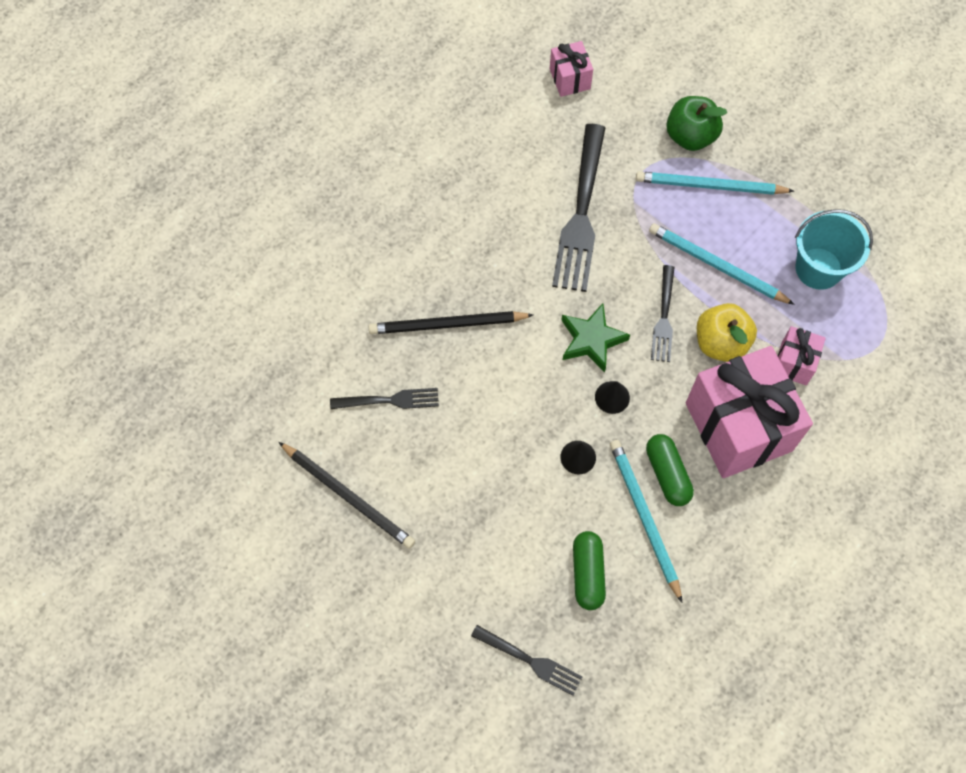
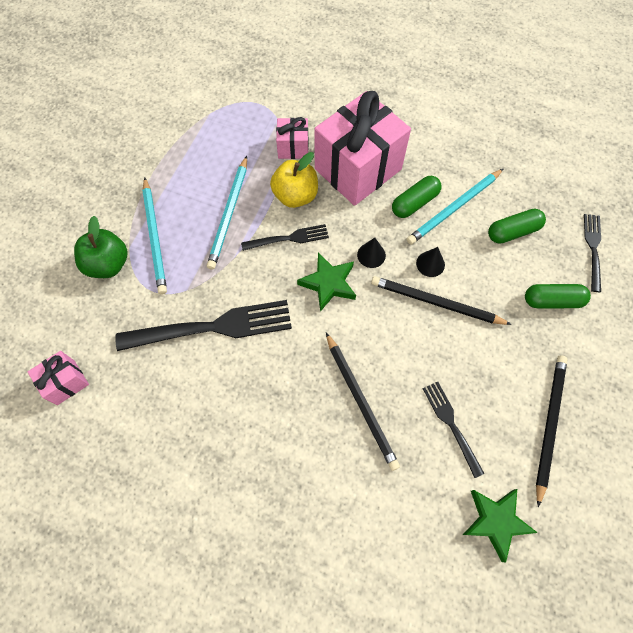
camera: 110 degrees left, 0 degrees up
turquoise bucket [795,209,873,290] -> none
none -> black pencil [371,276,512,325]
none -> green star [463,489,538,563]
none -> green capsule [525,284,591,308]

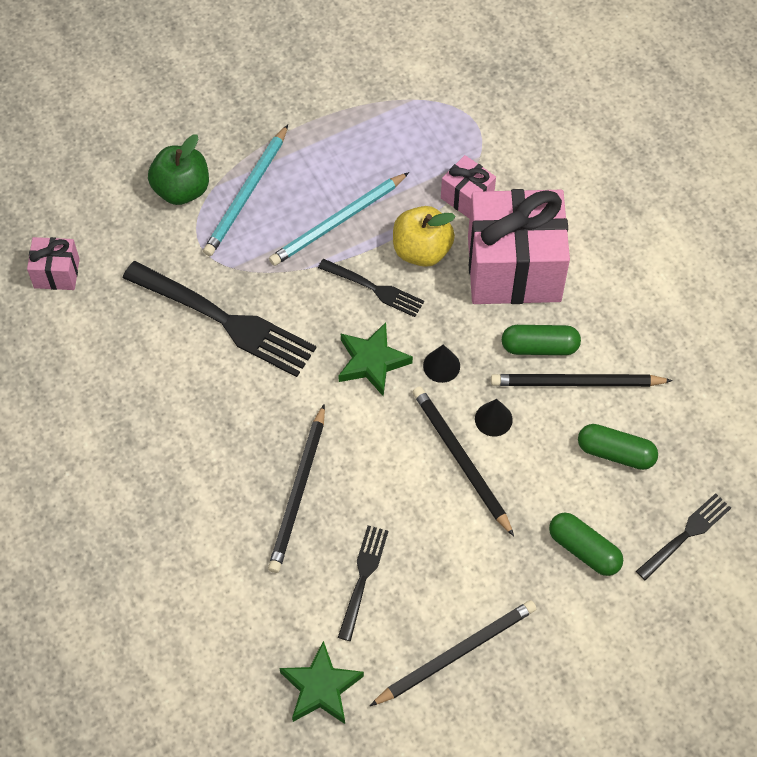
camera: 40 degrees right, 5 degrees down
turquoise pencil [407,169,503,245] -> black pencil [491,374,673,387]

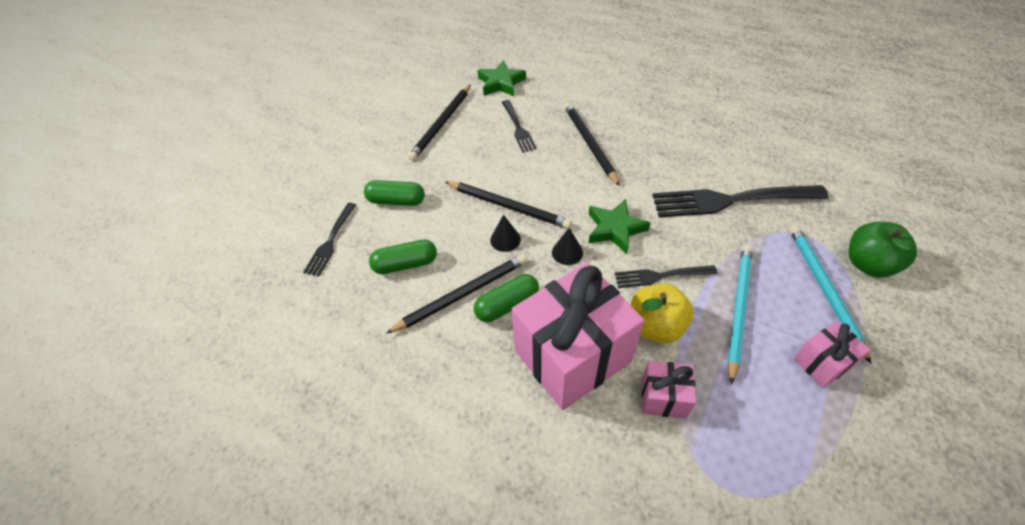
camera: 150 degrees right, 10 degrees down
pink gift [27,237,80,290] -> pink gift moved to [793,321,870,388]

